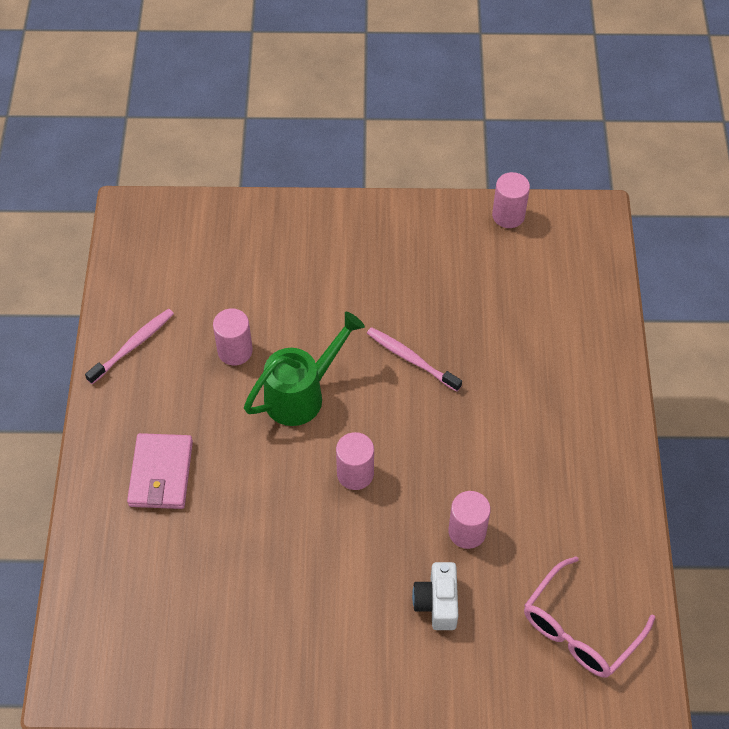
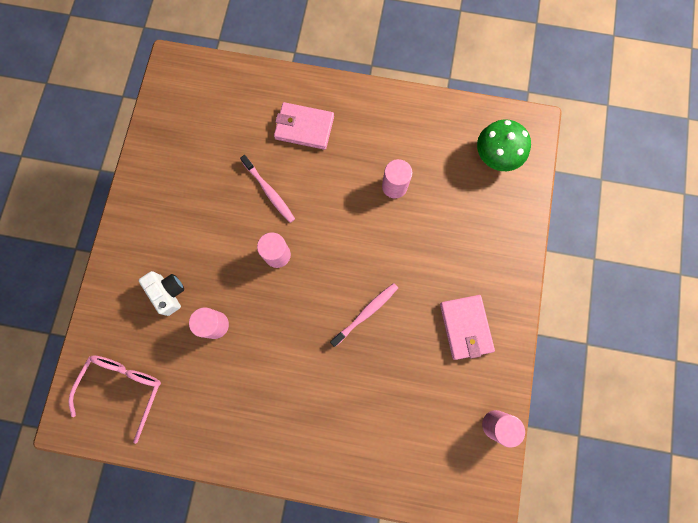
camera: 100 degrees right, 20 degrees up
pink toothbrush [85,309,174,384] -> pink toothbrush moved to [240,155,295,223]
green watering can [244,312,365,426] -> none
white camera [412,562,458,630] -> white camera turned 45 degrees clockwise [138,271,184,316]
pink glasses [524,556,655,678] -> pink glasses turned 60 degrees clockwise [68,355,161,444]
none -> pink wallet [440,295,495,360]
none -> green mushroom [477,119,531,171]

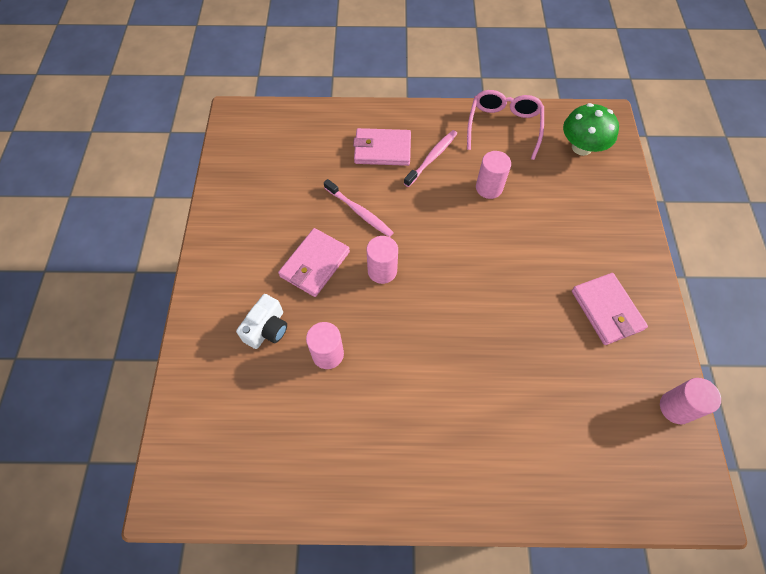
camera: 10 degrees left, 15 degrees down
pink glasses [68,355,161,444] -> pink glasses moved to [467,90,544,160]
white camera [138,271,184,316] -> white camera turned 75 degrees clockwise [236,294,287,349]
pink toothbrush [330,283,398,347] -> pink toothbrush moved to [404,130,457,187]
none -> pink wallet [278,228,350,297]

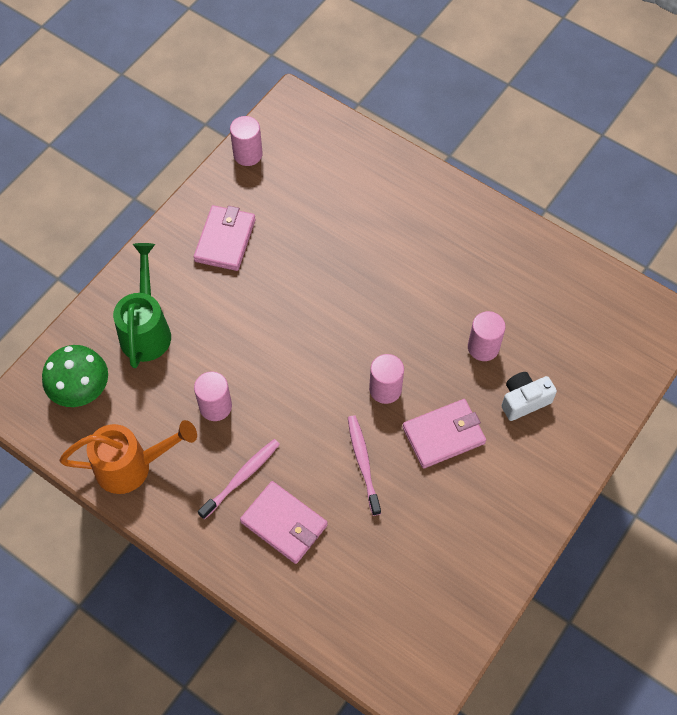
camera: 145 degrees left, 0 degrees up
pink toothbrush [404,130,457,187] -> pink toothbrush turned 150 degrees clockwise [198,439,280,520]
pink glasses [467,90,544,160] -> orange watering can [59,420,197,494]
none -> green watering can [113,243,171,368]

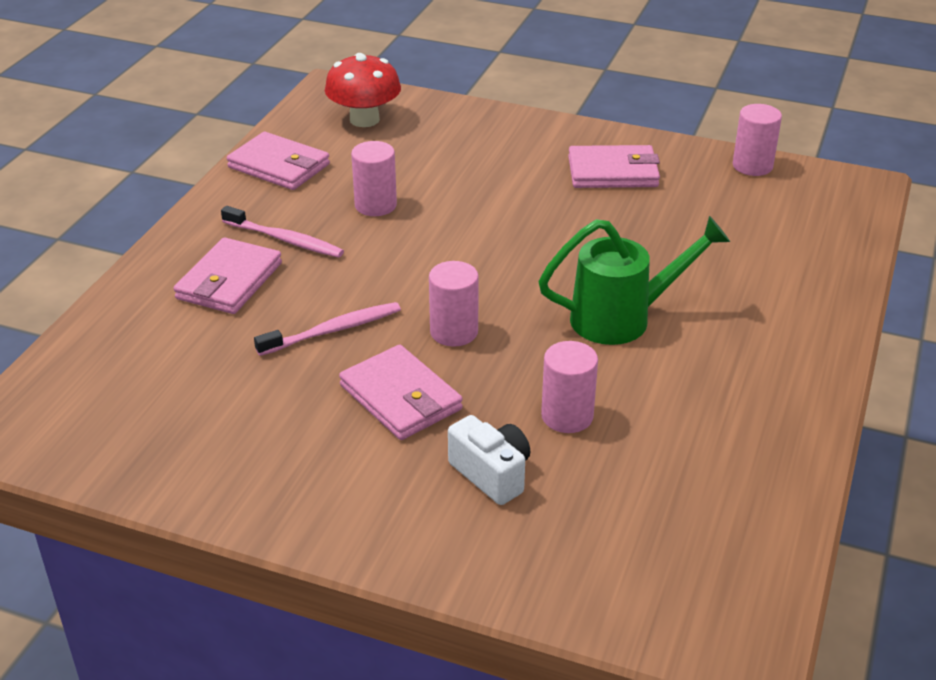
camera: 75 degrees right, 25 degrees down
green mushroom [42,345,108,407] -> red mushroom [325,53,401,127]
orange watering can [59,420,197,494] -> pink wallet [227,132,330,190]
green watering can [113,243,171,368] -> green watering can moved to [538,216,730,345]

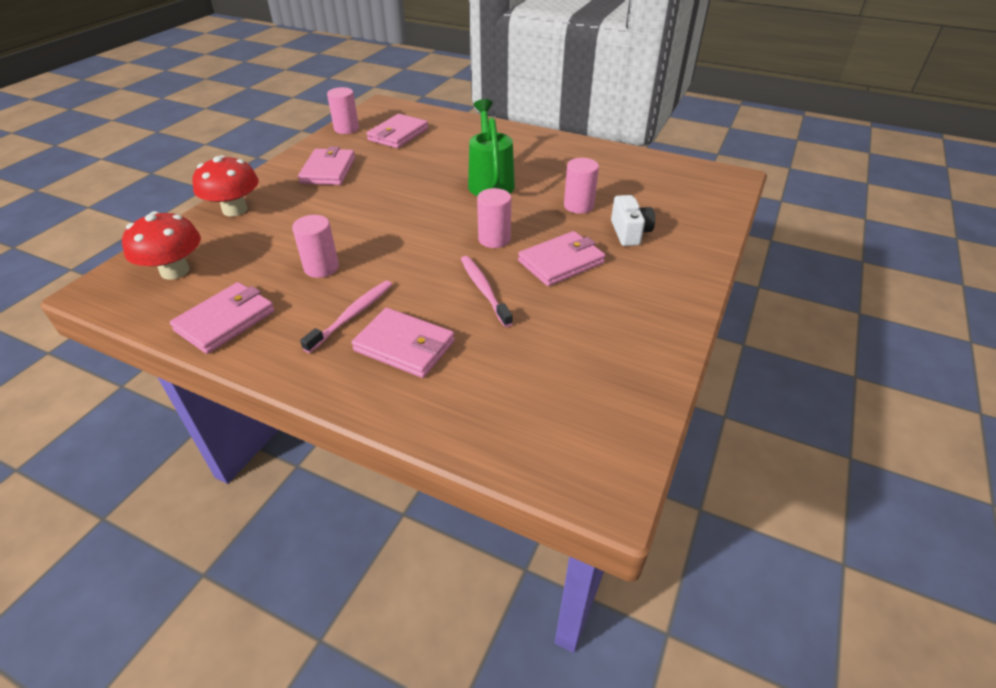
camera: 85 degrees left, 5 degrees up
white camera [448,415,530,505] -> white camera turned 120 degrees clockwise [611,195,655,246]
none -> red mushroom [192,155,259,217]
none -> pink wallet [367,114,428,148]

